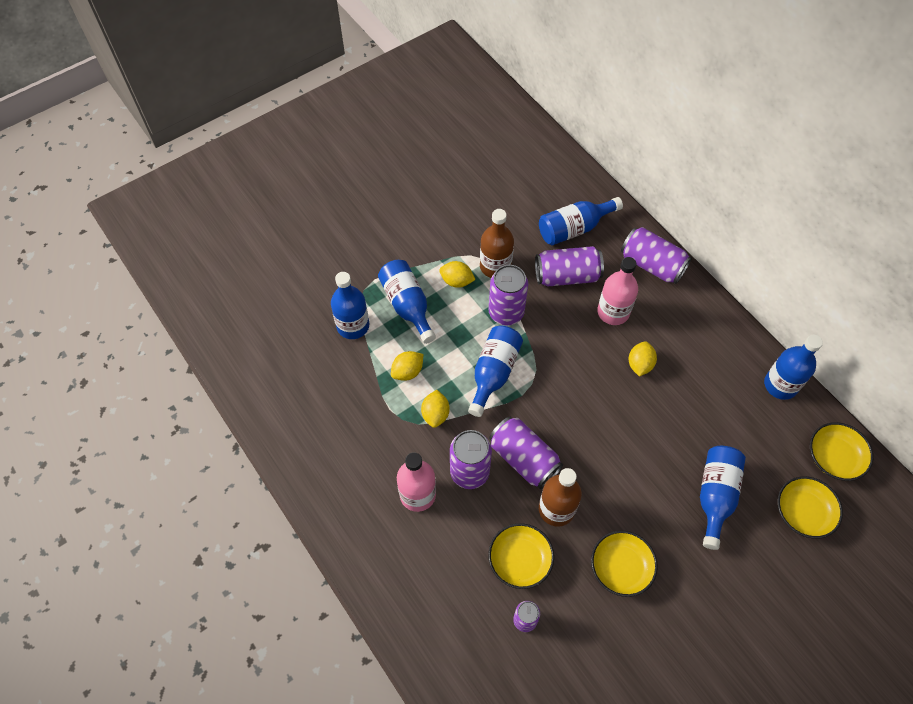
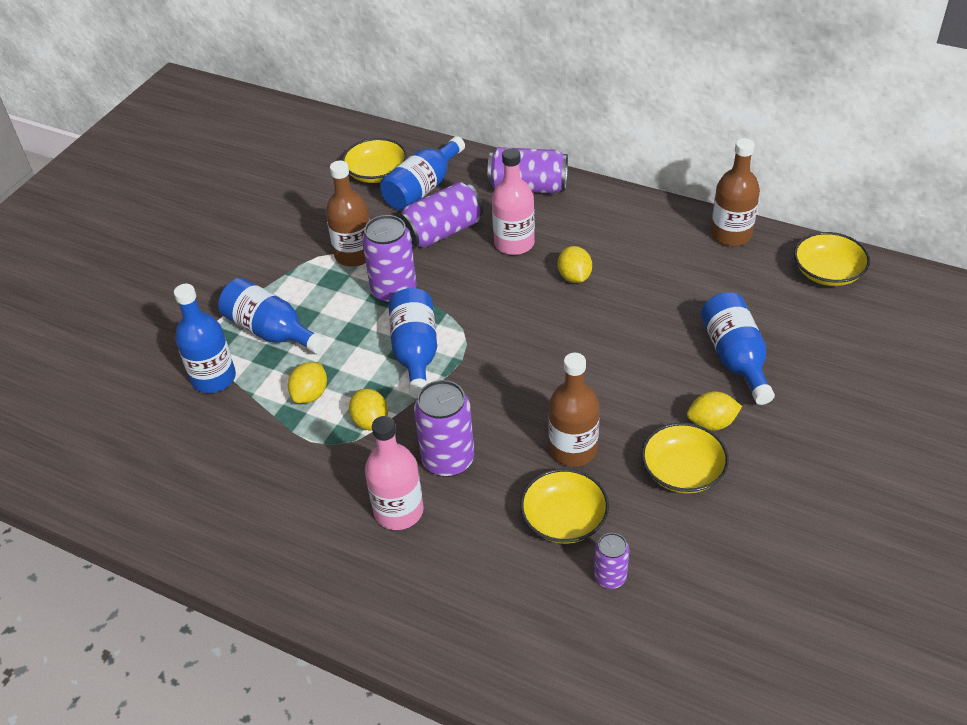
camera: 25 degrees left, 15 degrees down
yellow lemon [439,261,476,288] -> yellow lemon moved to [687,391,742,431]
purple can [489,416,563,489] -> none
blue bottle [764,335,823,400] -> brown bottle [711,138,760,246]
yellow bowl [778,476,843,539] -> yellow bowl moved to [342,138,407,183]

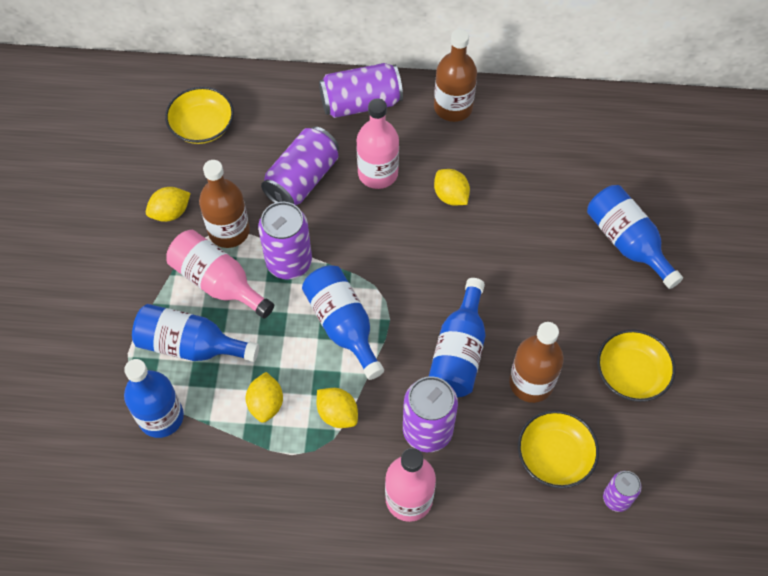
camera: 25 degrees left, 15 degrees up
blue bottle [380,136,465,211] -> blue bottle moved to [429,278,486,397]
yellow lemon [687,391,742,431] -> yellow lemon moved to [146,187,191,222]
brown bottle [711,138,760,246] -> brown bottle moved to [434,29,477,122]
yellow bowl [794,232,870,286] -> none
none -> pink bottle [166,230,274,319]

